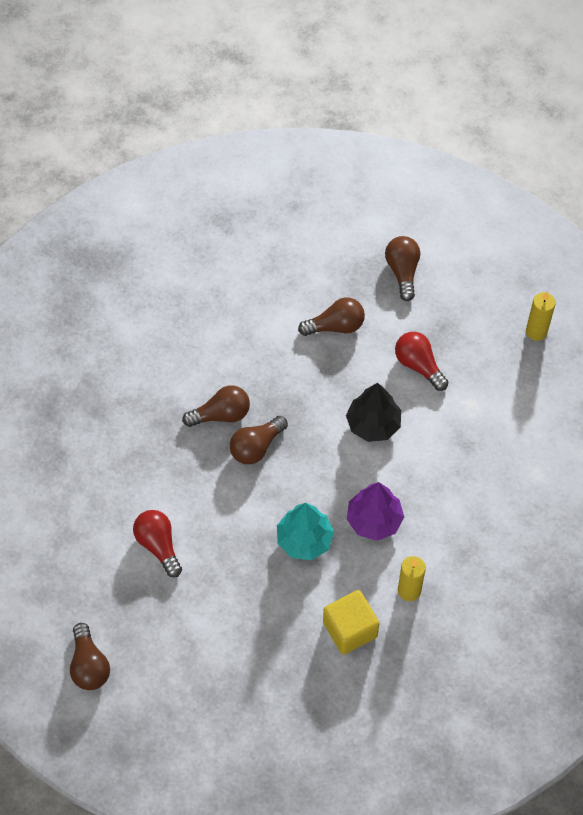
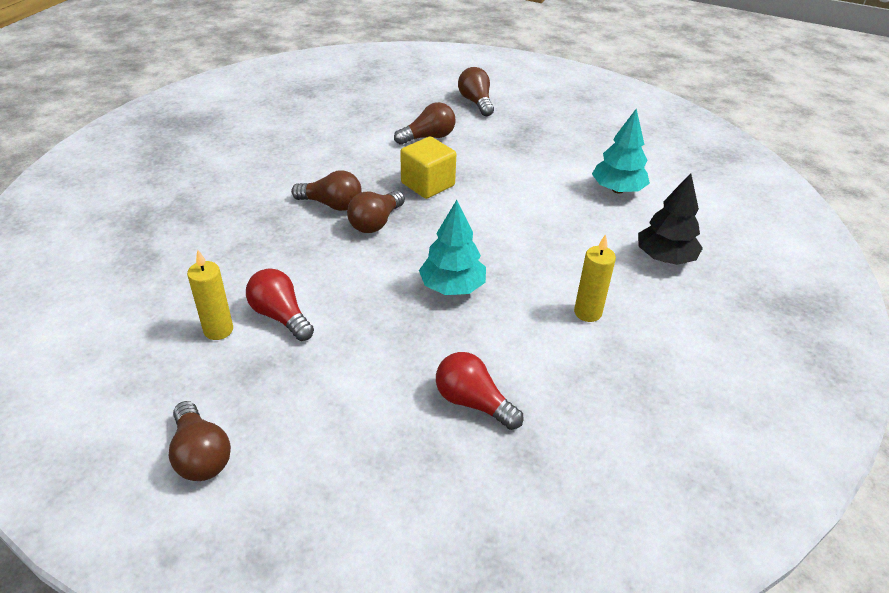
camera: 15 degrees left, 20 degrees down
brown light bulb [182,385,250,427] -> brown light bulb turned 45 degrees clockwise [291,170,362,211]
yellow cube [323,590,379,655] -> yellow cube moved to [400,137,456,199]
black tree [346,383,401,442] -> black tree moved to [638,173,703,265]
purple tree [347,482,404,541] -> none
red light bulb [395,332,448,391] -> red light bulb moved to [436,352,523,430]
yellow candle [526,292,556,341] -> yellow candle moved to [187,250,233,340]
none -> turquoise tree [592,109,650,193]

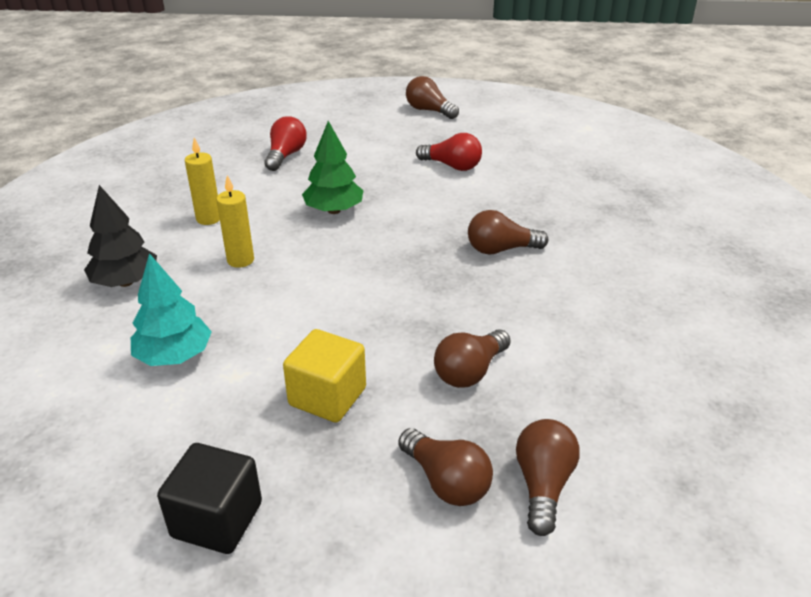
camera: 160 degrees right, 5 degrees down
yellow candle [187,250,233,340] -> yellow candle moved to [216,175,254,268]
brown light bulb [347,190,405,233] -> brown light bulb moved to [516,419,580,536]
yellow cube [400,137,456,199] -> yellow cube moved to [283,329,366,423]
turquoise tree [419,200,486,295] -> green tree [302,121,363,214]
red light bulb [436,352,523,430] -> red light bulb turned 90 degrees counterclockwise [264,116,307,171]
none -> black cube [157,443,262,554]

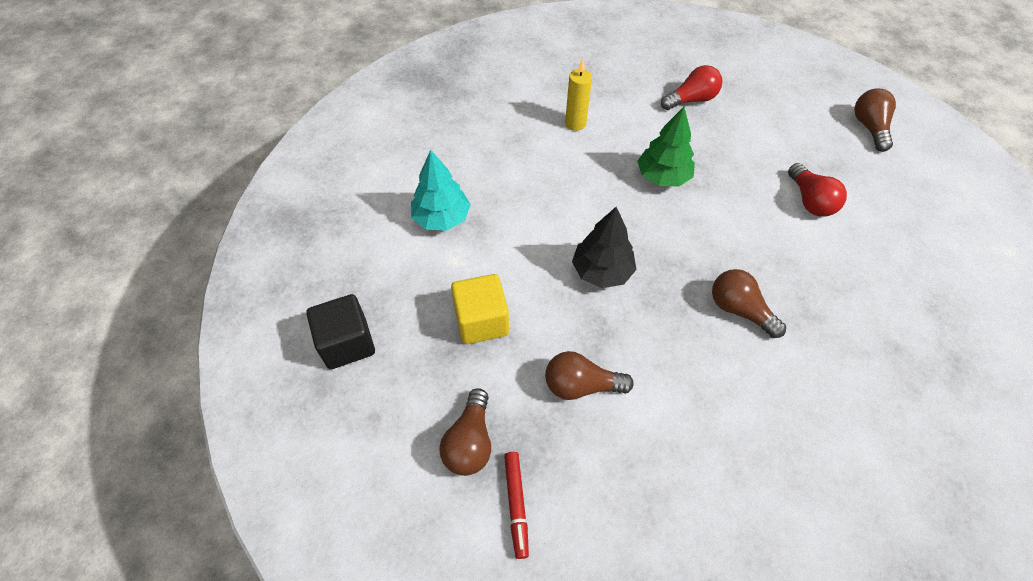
camera: 50 degrees right, 20 degrees up
black tree [84,185,157,287] -> black tree moved to [572,207,636,288]
yellow candle [216,175,254,268] -> none
brown light bulb [516,419,580,536] -> red marker [504,452,529,559]

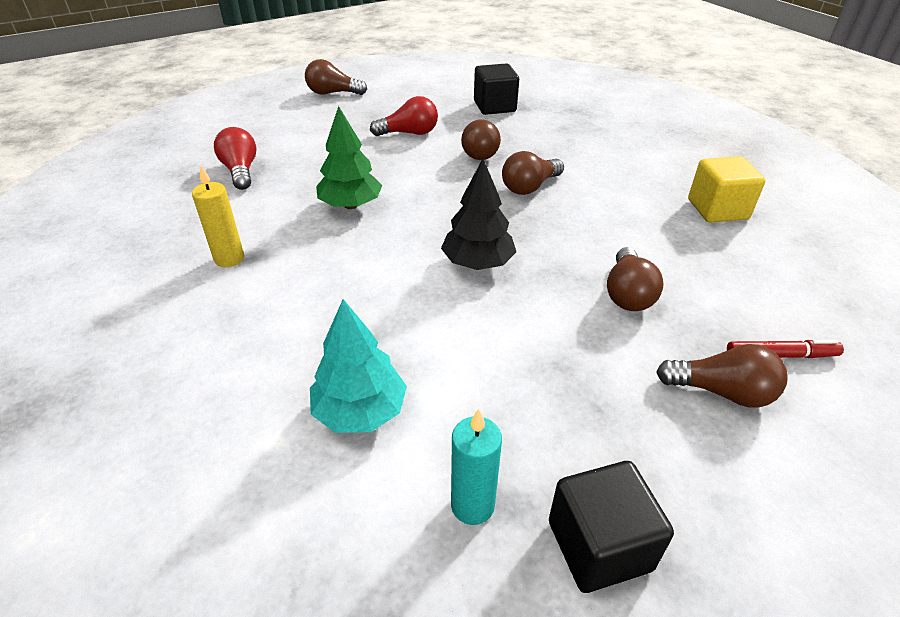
camera: 85 degrees left, 15 degrees down
yellow cube [451,274,509,344] -> yellow cube moved to [688,156,765,223]
none -> turquoise candle [451,409,502,525]
none -> brown light bulb [461,119,501,160]
none -> black cube [474,63,519,115]

